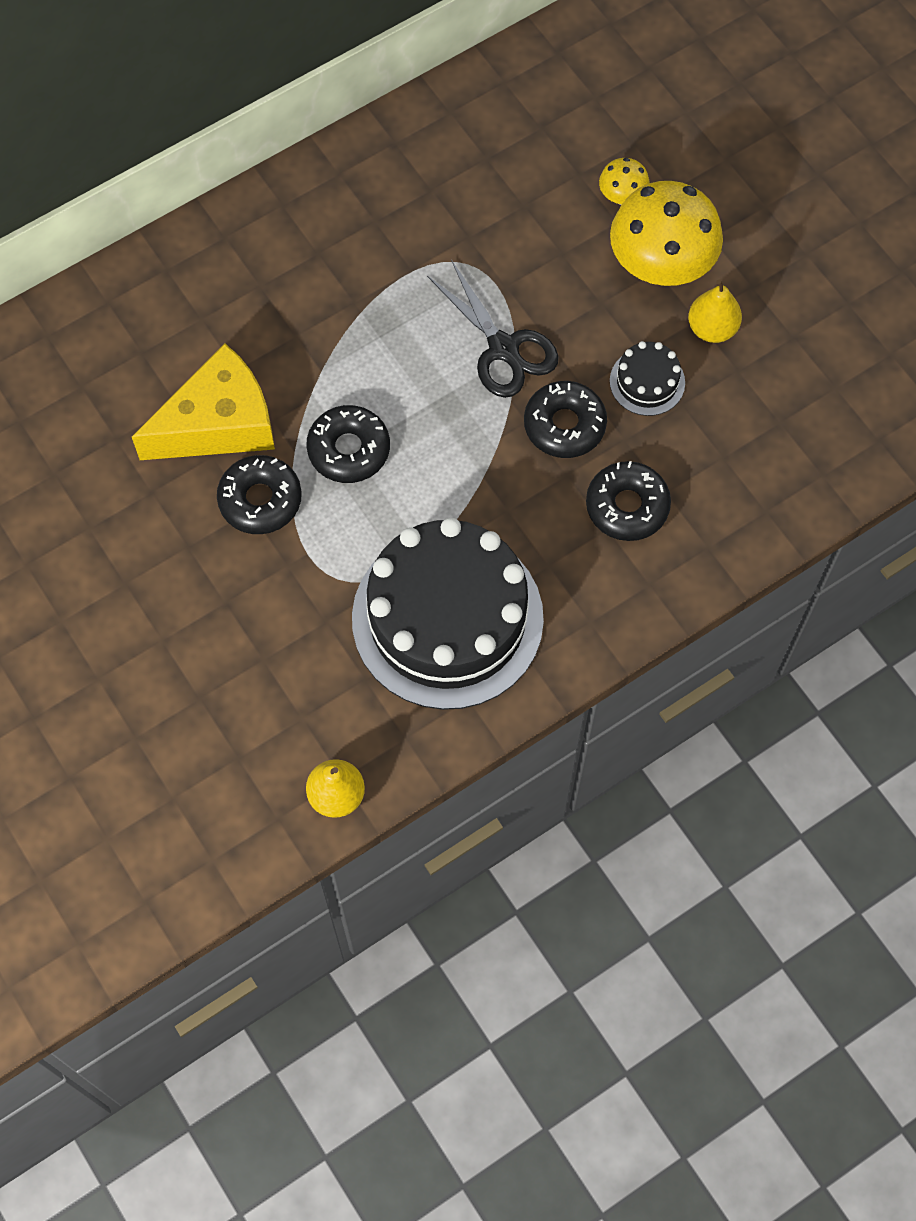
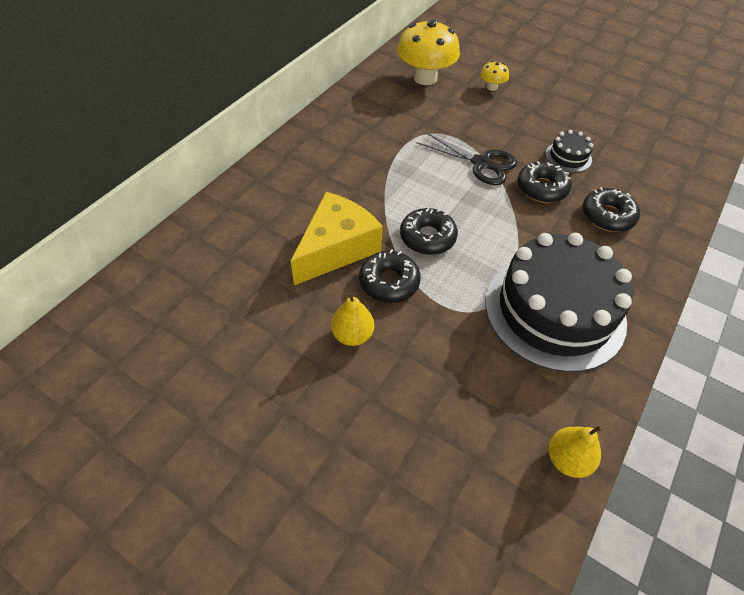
camera: 25 degrees left, 15 degrees down
yellow mushroom [610,181,723,286] -> yellow mushroom moved to [397,19,460,85]
yellow pear [688,279,742,343] -> yellow pear moved to [331,291,374,346]

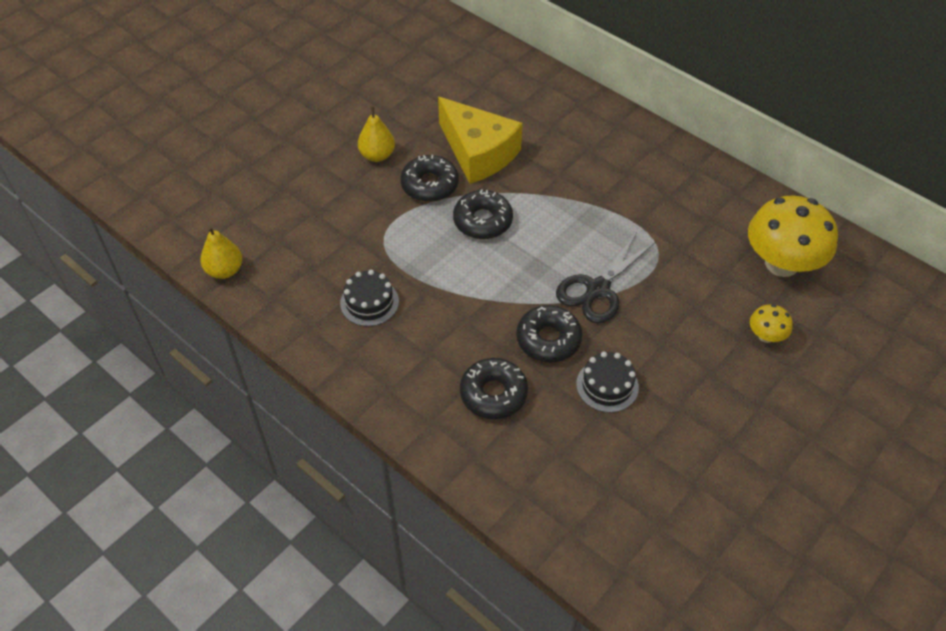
camera: 100 degrees right, 0 degrees up
black cake [485,233,633,372] -> black cake [340,270,399,326], size x0.41

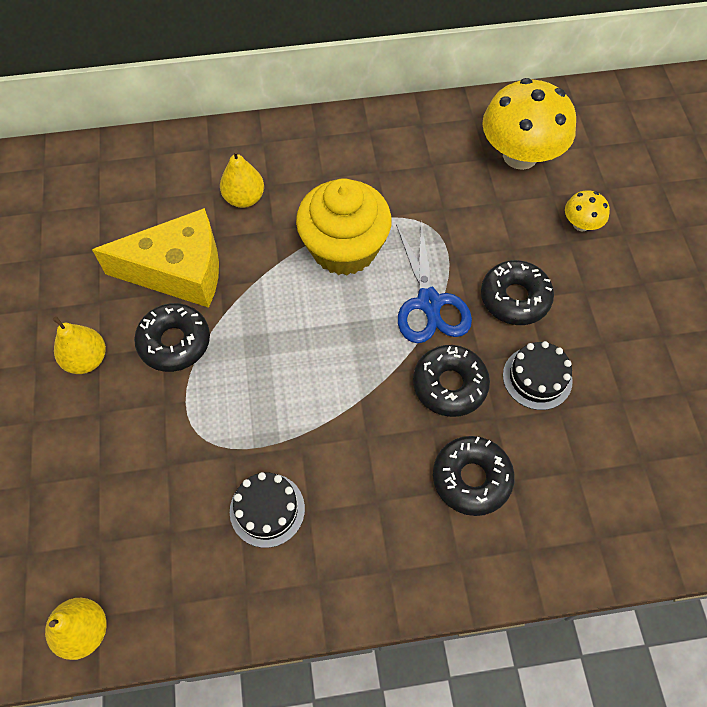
camera: 50 degrees left, 10 degrees up
black donut [453,189,513,239] -> black donut moved to [481,260,554,325]
black scissors [556,232,656,323] -> blue scissors [396,222,472,343]
none -> yellow pear [220,149,264,208]
none -> yellow cupcake [296,178,392,276]

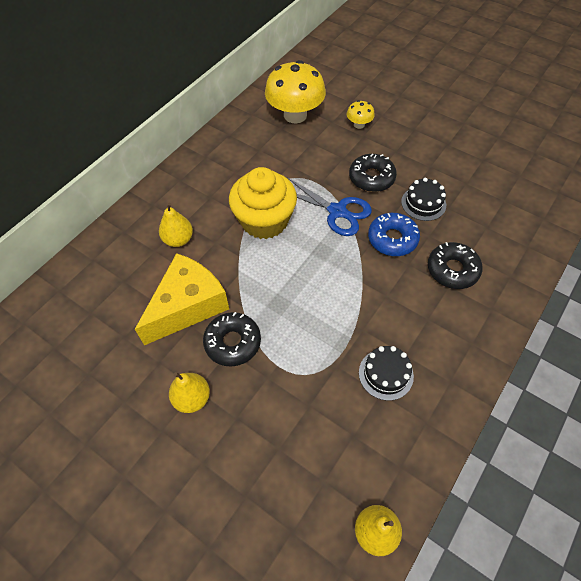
camera: 45 degrees left, 5 degrees down
black donut [413,345,490,417] -> blue donut [368,213,420,256]

